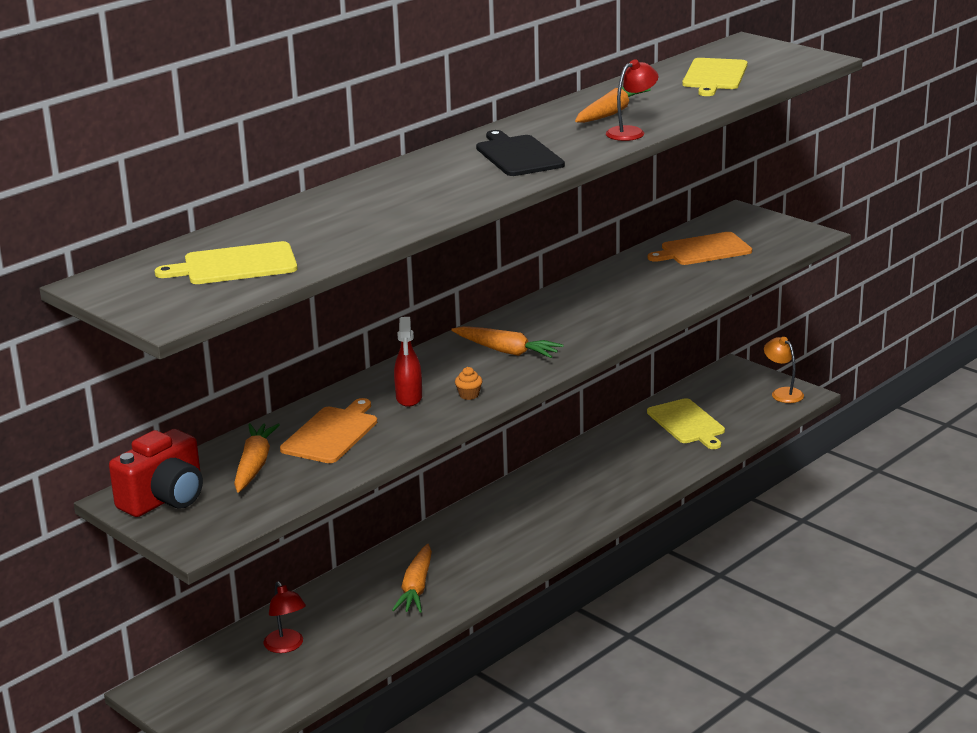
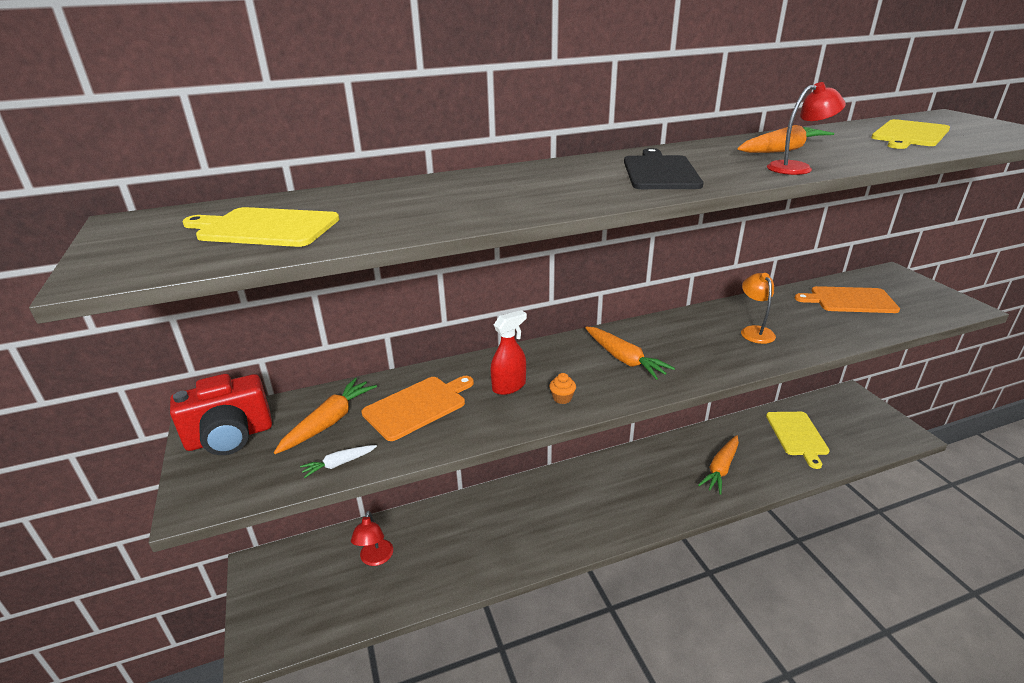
camera: 25 degrees right, 5 degrees up
orange carrot [392,544,432,613] -> orange carrot moved to [698,435,739,495]
red spray bottle [394,317,422,407] -> red spray bottle turned 150 degrees counterclockwise [490,310,527,395]
orange lamp [764,337,804,403] -> orange lamp moved to [741,273,776,344]
none -> white carrot [300,445,377,478]

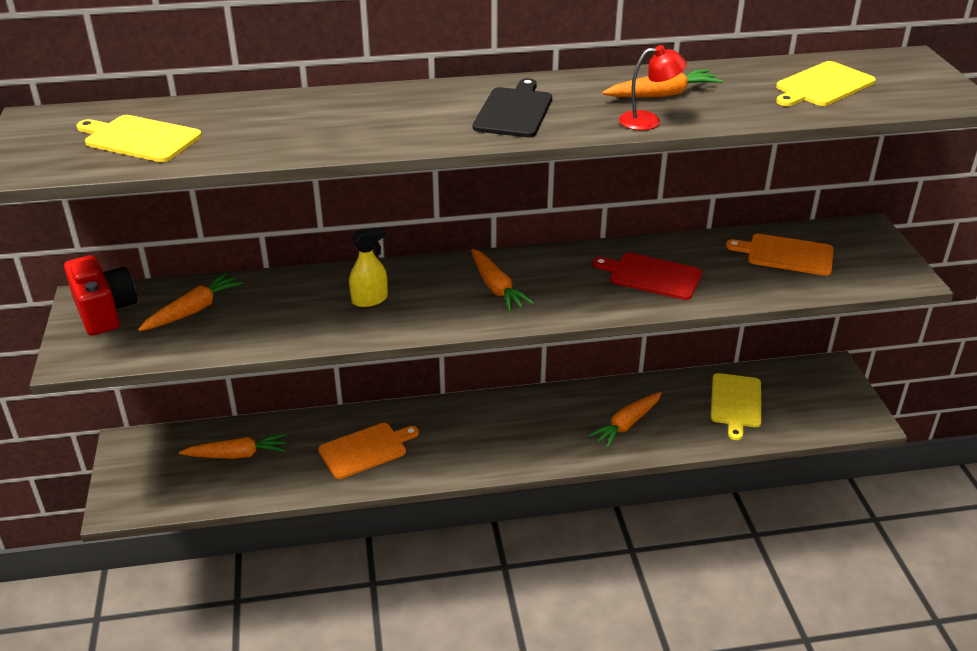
camera: 10 degrees right, 5 degrees up
red camera [170,374,272,455] -> red camera turned 105 degrees counterclockwise [64,255,137,335]
white carrot [300,445,377,478] -> none
red lamp [351,511,393,566] -> orange carrot [179,433,286,459]
orange cutting board [361,376,474,441] -> orange cutting board moved to [318,423,419,479]
red spray bottle [490,310,527,395] -> yellow spray bottle [349,227,388,307]
orange cupcake [549,373,576,404] -> none
orange lamp [741,273,776,344] -> red cutting board [593,253,702,300]

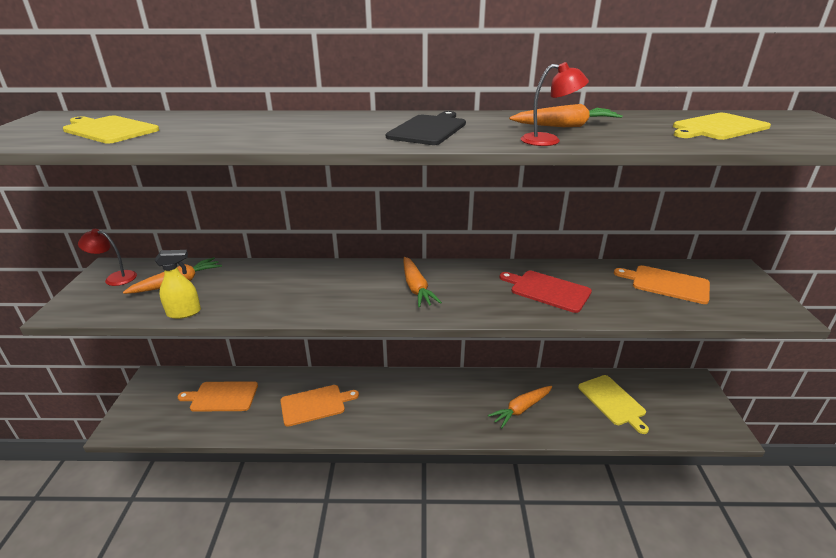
camera: 10 degrees right, 5 degrees down
red camera [64,255,137,335] -> red lamp [78,229,137,286]
orange carrot [179,433,286,459] -> orange cutting board [178,381,258,412]
yellow spray bottle [349,227,388,307] -> yellow spray bottle moved to [155,250,201,319]
yellow cutting board [711,373,761,440] -> yellow cutting board turned 45 degrees counterclockwise [578,375,649,434]

